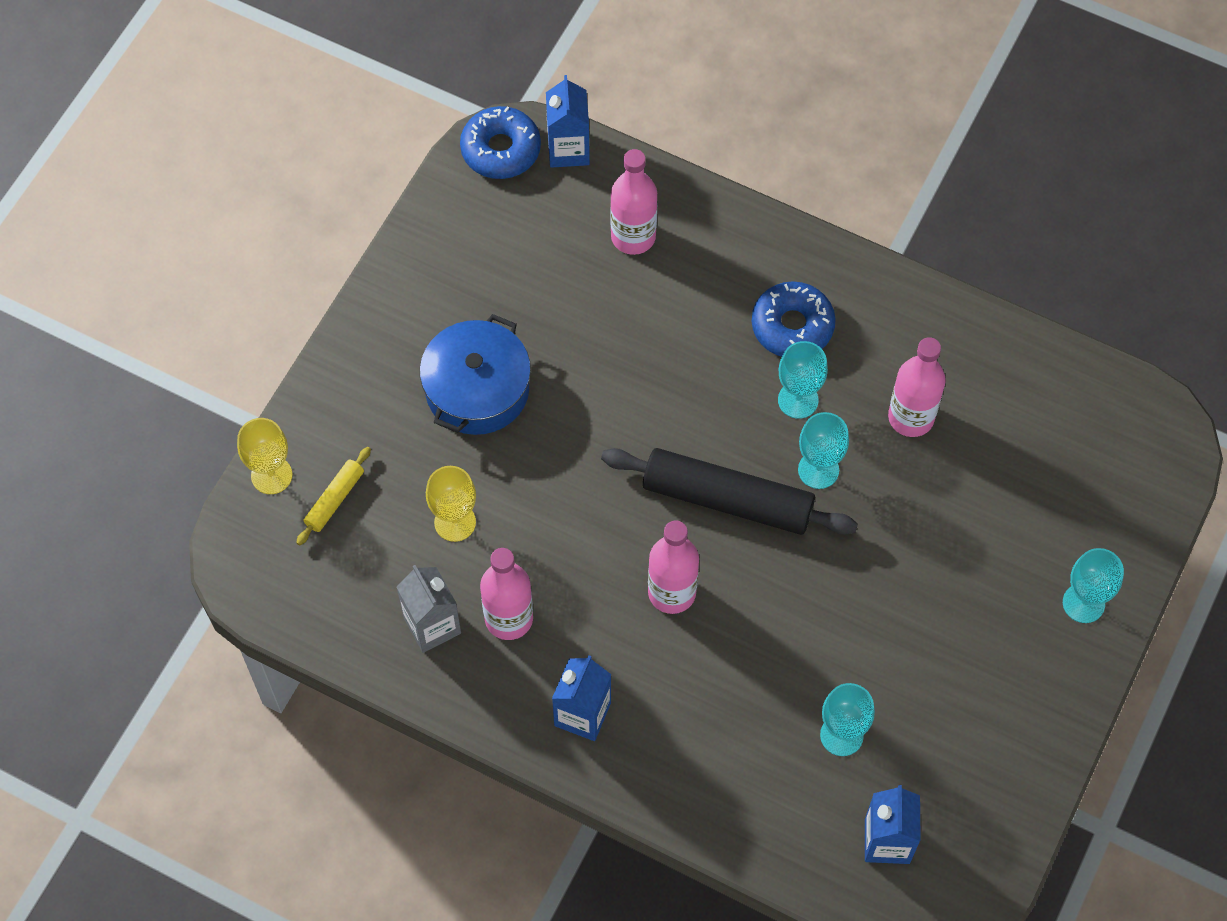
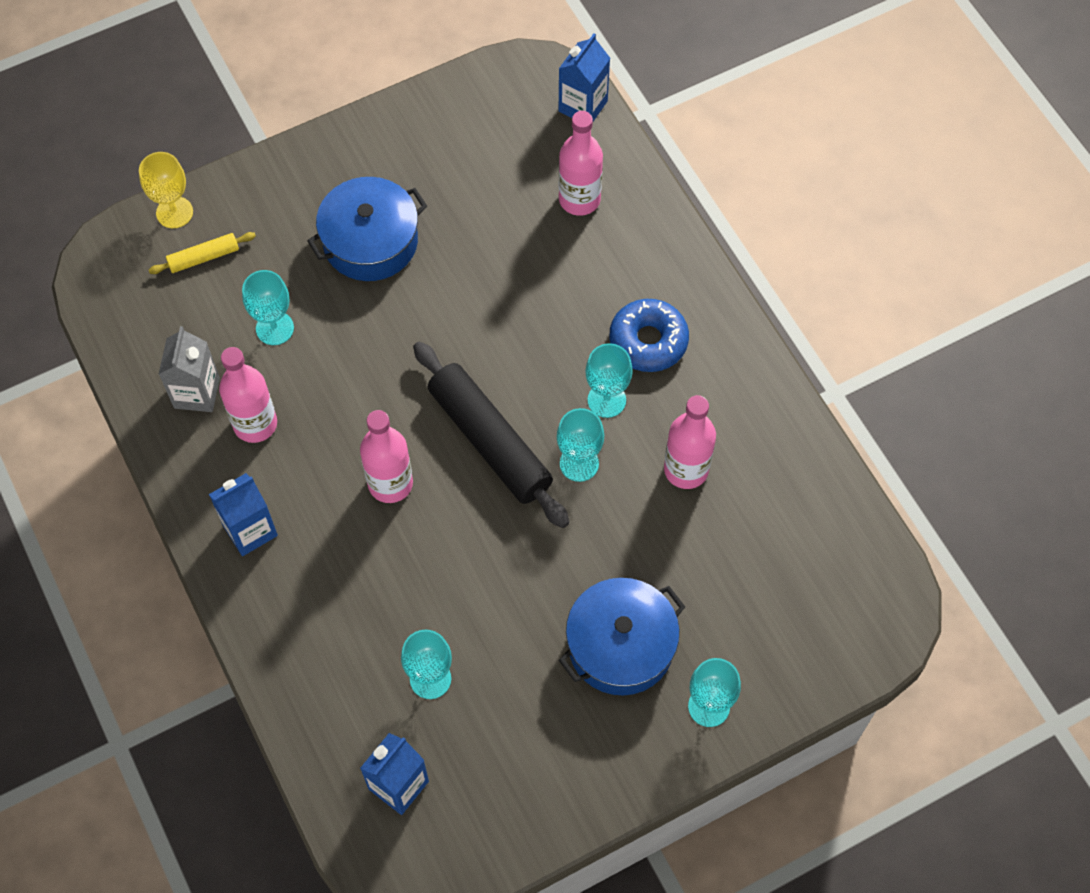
camera: 35 degrees right, 0 degrees up
yellow goblet [426,466,476,542] -> turquoise goblet [242,270,294,345]
blue donut [460,106,541,179] -> none
none -> blue pot [559,578,685,695]

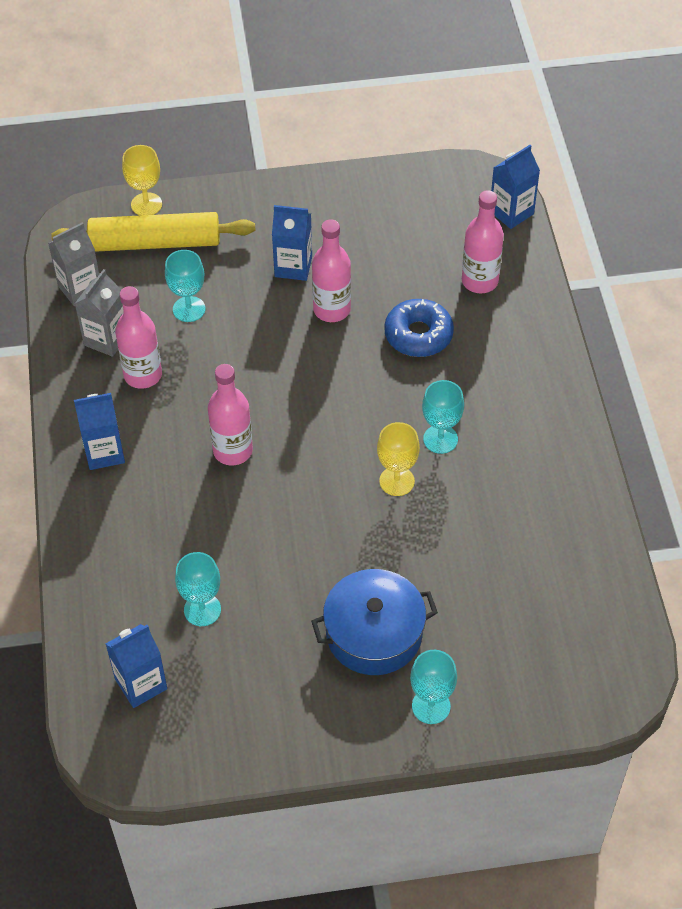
camera: 20 degrees right, 10 degrees down
yellow rolling pin [149,232,256,274] -> yellow rolling pin [52,212,255,252], size x2.13
blue pot [307,177,427,281] -> blue carton [272,205,312,281]
black rolling pin [413,341,569,528] -> none
turquoise goblet [557,408,604,482] -> yellow goblet [377,422,420,496]
blue donut [609,299,689,372] -> blue donut moved to [384,299,454,357]
pink bottle [664,395,716,489] -> pink bottle moved to [312,220,351,322]
none -> grey carton [48,222,99,306]

